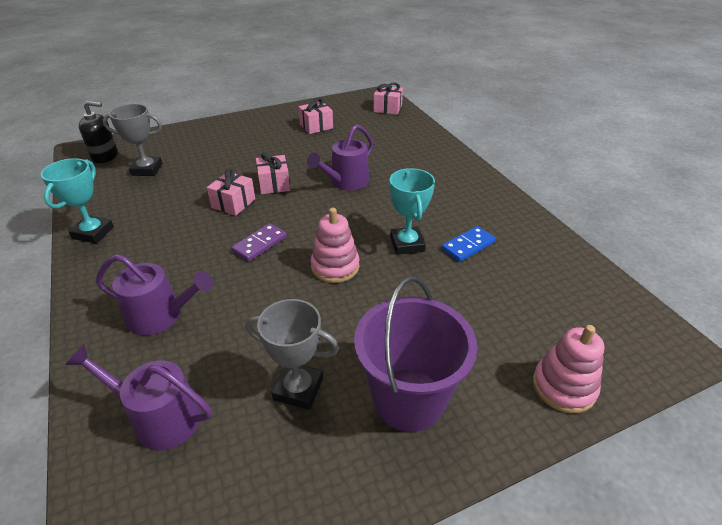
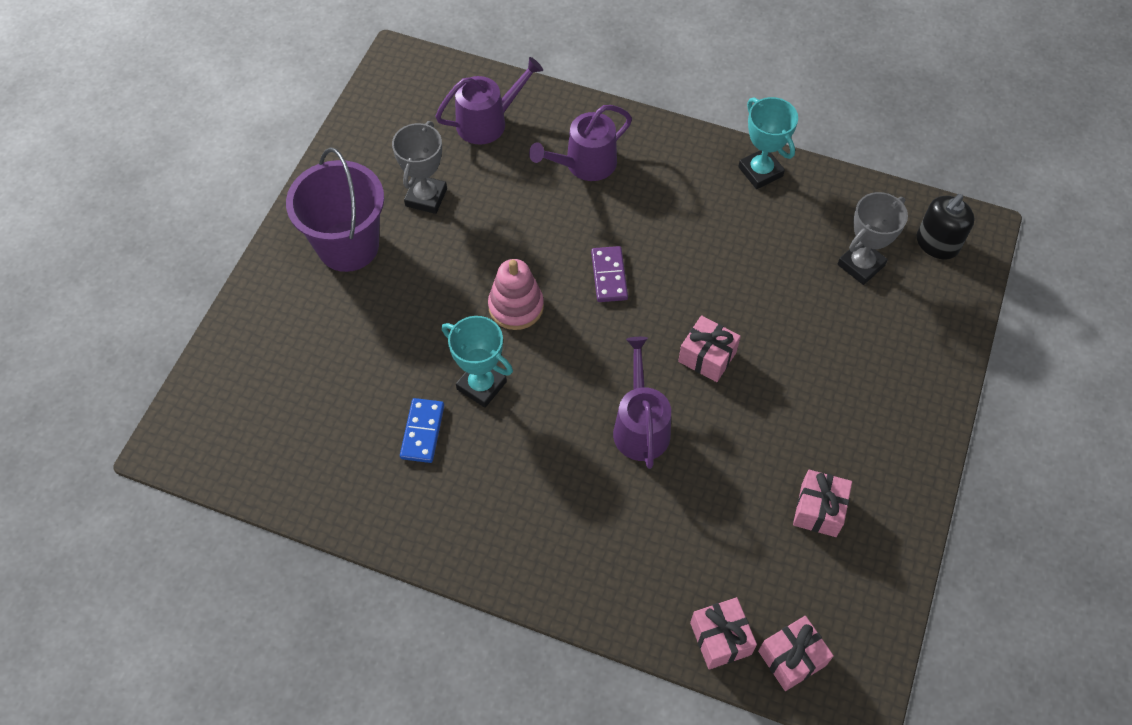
camera: 135 degrees right, 20 degrees up
pink gift [207,168,255,216] -> pink gift moved to [690,597,757,670]
grey trophy [246,299,339,410] -> grey trophy turned 45 degrees counterclockwise [392,121,447,214]
pink stacking toy [533,325,604,413] -> none

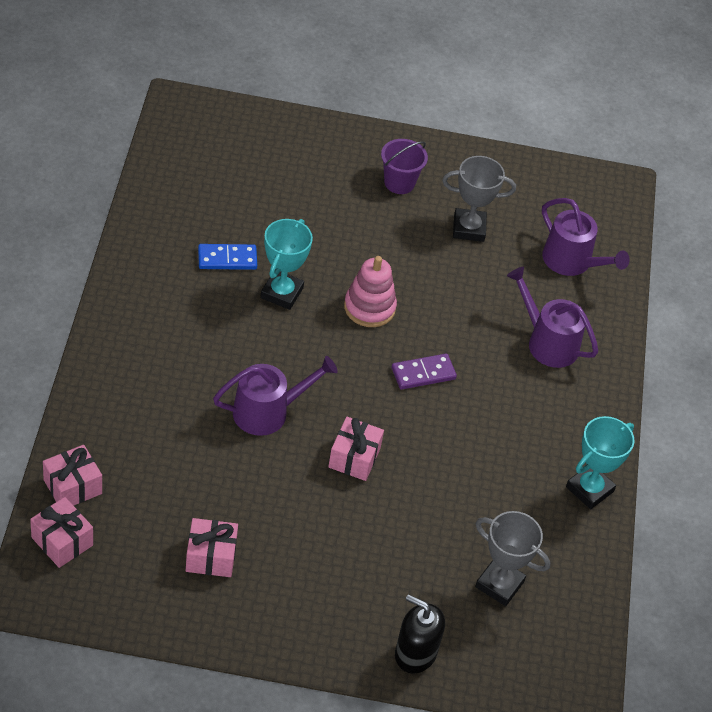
camera: 70 degrees right, 10 degrees down
purple bucket [286,147,384,272] -> purple bucket [381,139,428,194], size x0.55
black soap dispenser [917,194,975,260] -> black soap dispenser moved to [395,594,445,674]

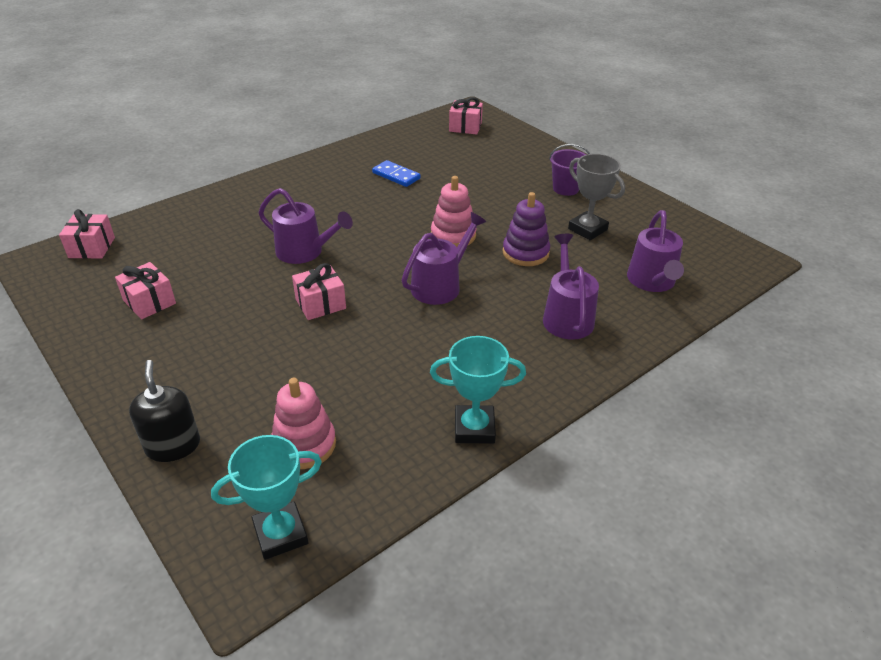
camera: 50 degrees right, 10 degrees down
pink gift [43,445,102,506] -> pink gift moved to [449,97,483,134]
turquoise trophy [260,219,313,310] -> turquoise trophy moved to [211,435,322,560]
purple domino [392,354,457,389] -> purple watering can [402,212,486,305]
grey trophy [475,511,550,606] -> pink stacking toy [271,378,336,469]
none -> purple stacking toy [502,192,550,266]

